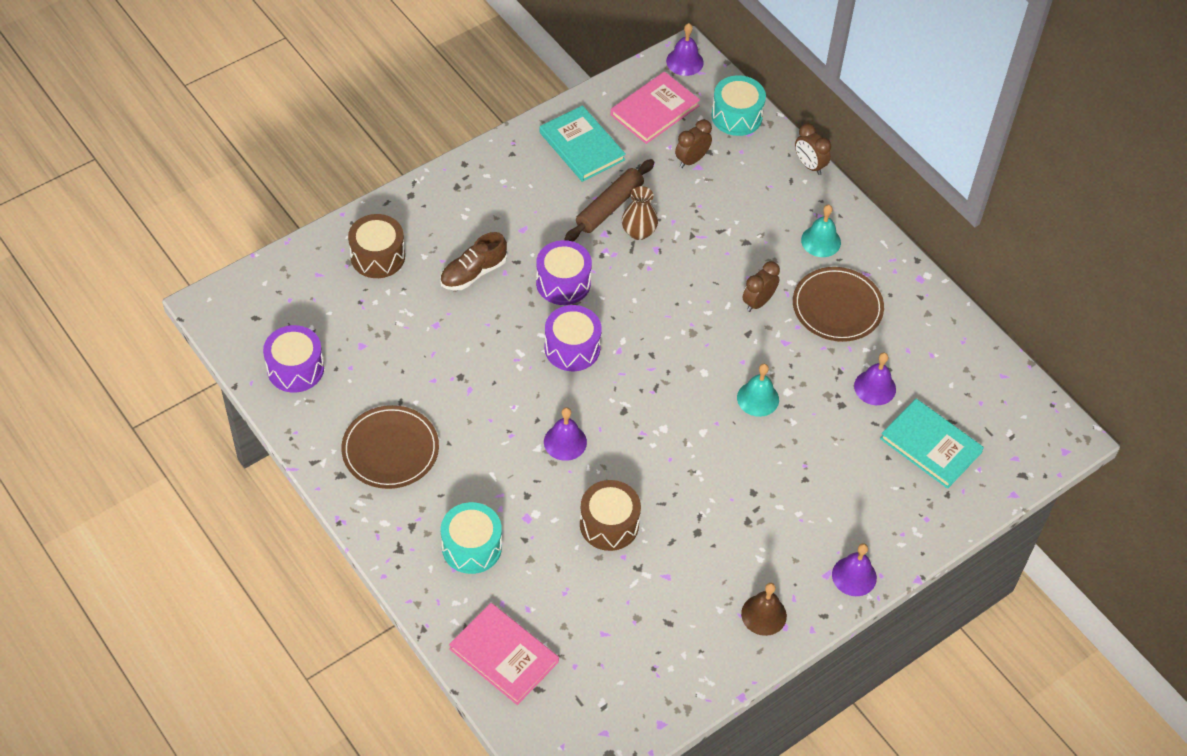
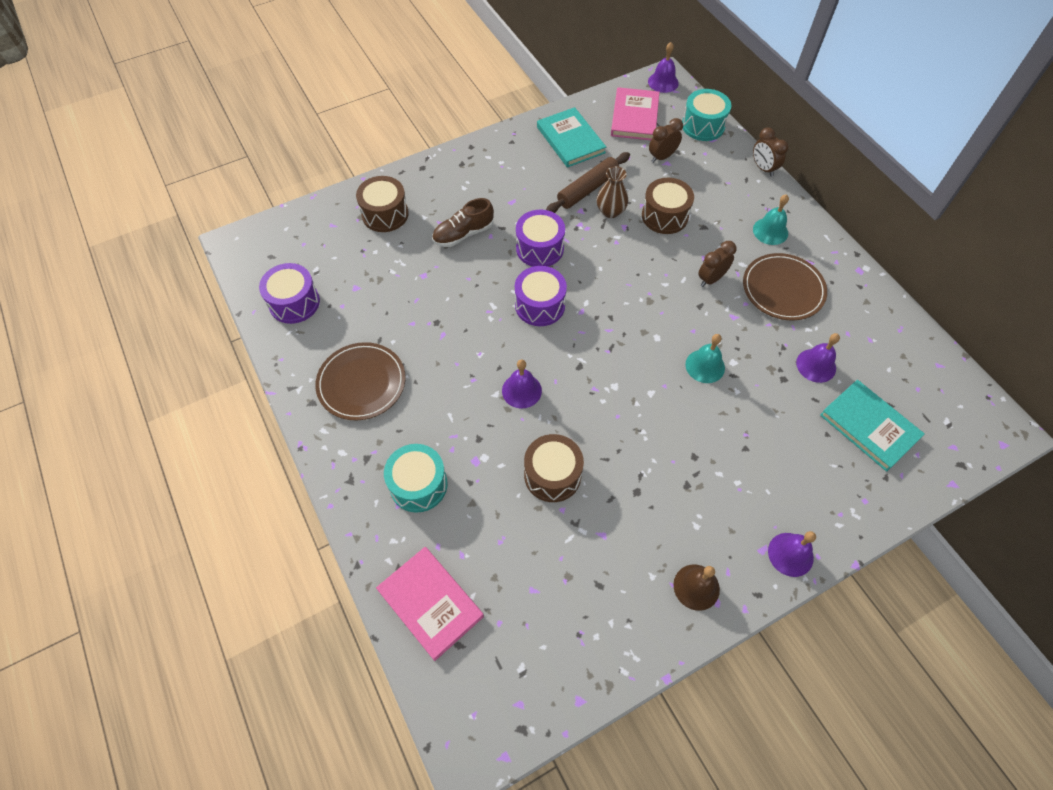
camera: 10 degrees right, 5 degrees up
pink book [611,72,700,144] -> pink book turned 45 degrees counterclockwise [611,87,660,140]
none -> brown drum [642,178,694,234]

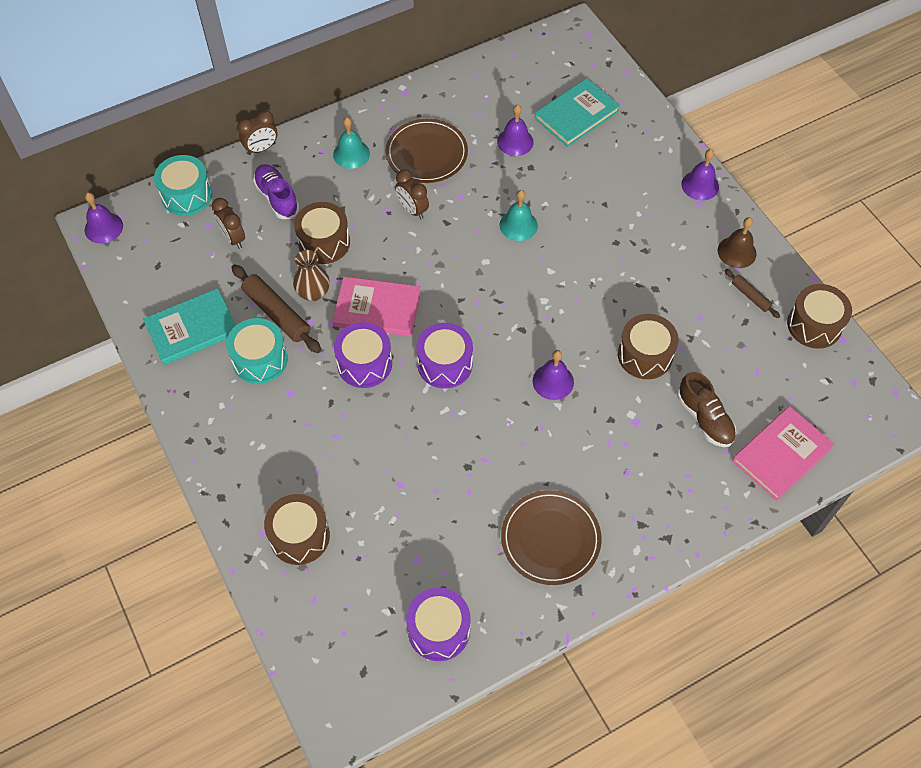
camera: 90 degrees left, 0 degrees up
turquoise drum [384,444,447,513] -> turquoise drum moved to [226,318,288,384]
brown shoe [432,198,494,247] -> brown shoe moved to [677,372,736,447]
pink book [611,87,660,140] -> pink book moved to [333,277,421,337]
none -> purple shoe [253,164,299,219]
none -> brown rolling pin [724,269,780,318]
none -> brown drum [787,284,852,349]

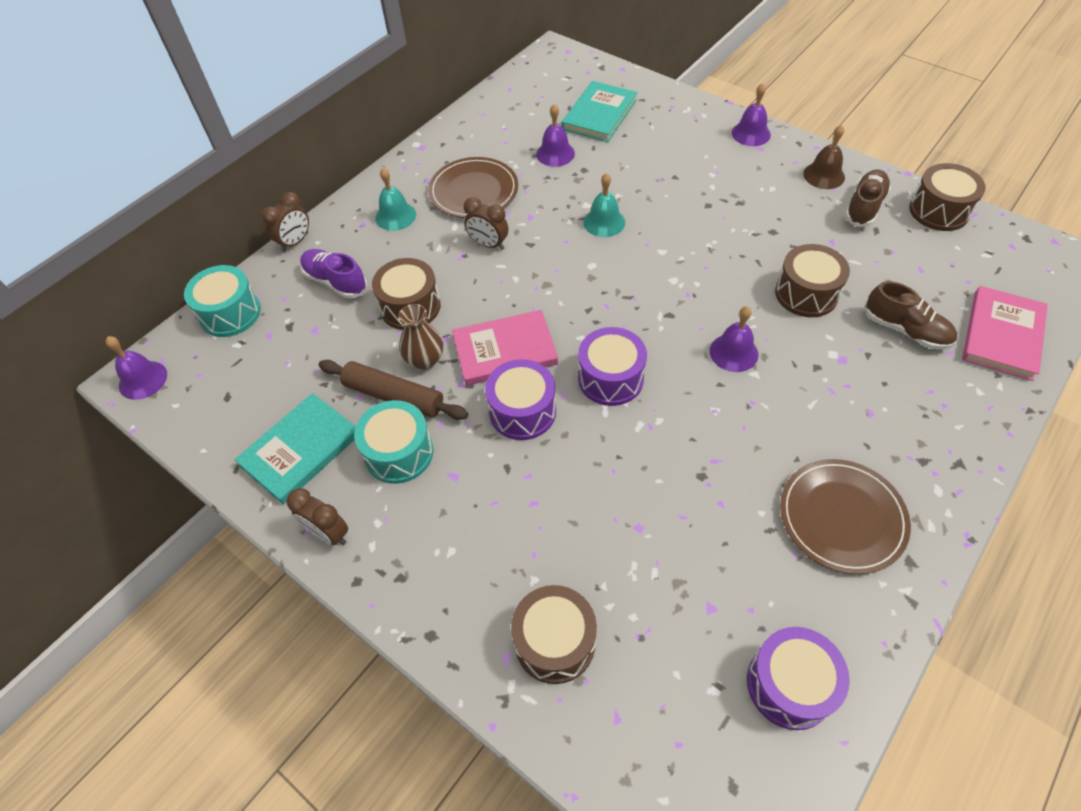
camera: 20 degrees left, 5 degrees down
brown clock [212,198,245,249] -> brown clock moved to [287,488,348,545]
brown rolling pin [724,269,780,318] -> brown shoe [845,169,891,227]

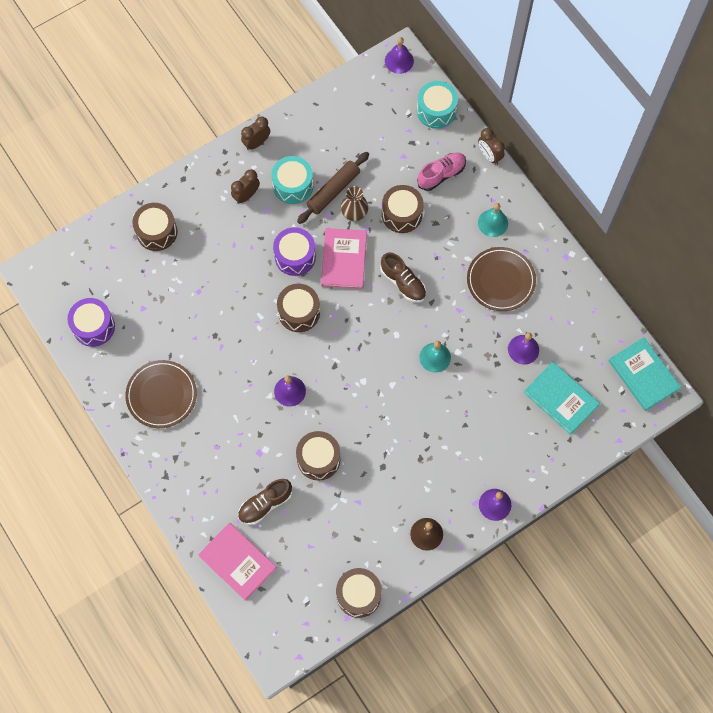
camera: 105 degrees right, 15 degrees up
turquoise book [235,393,356,504] -> turquoise book moved to [609,337,681,411]
purple shoe [300,249,368,299] -> pink shoe [417,152,466,191]
brown clock [464,197,508,250] -> brown clock moved to [231,169,260,204]
purple drum [578,327,647,406] -> brown drum [277,284,320,332]
brown shoe [845,169,891,227] -> brown shoe moved to [380,252,426,302]

